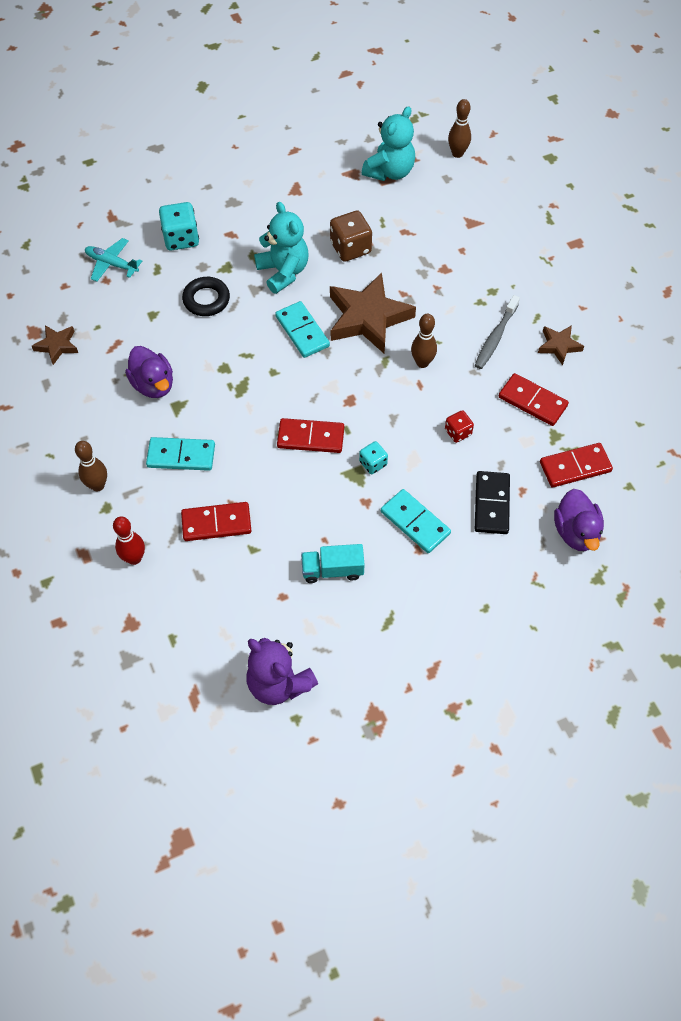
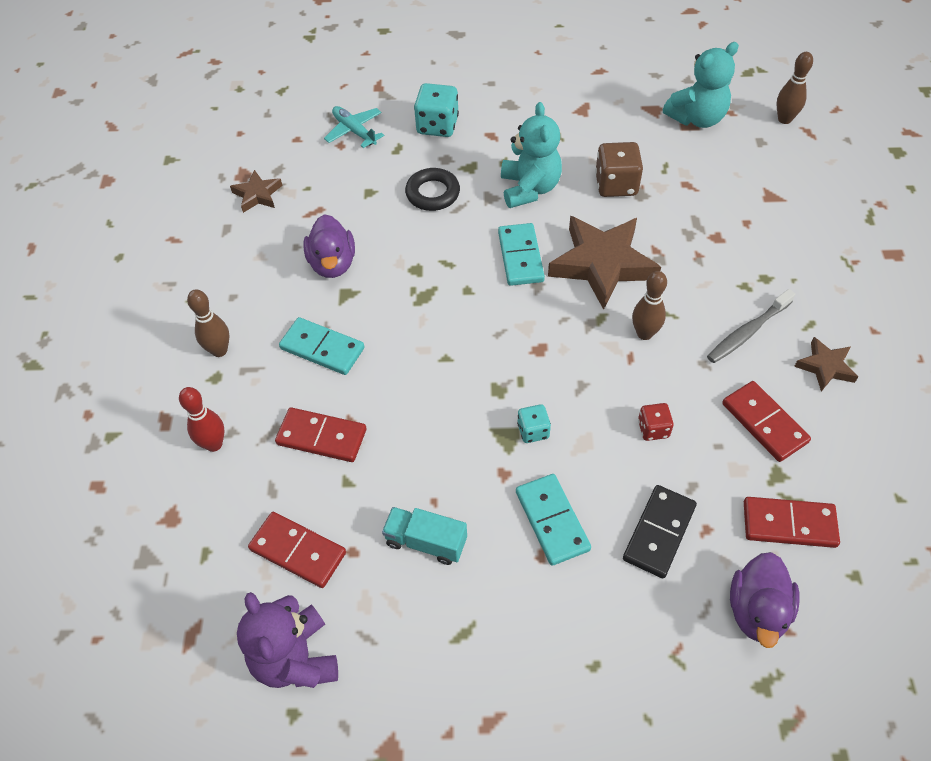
camera: 25 degrees right, 5 degrees down
red domino [277,418,344,453] -> red domino moved to [248,512,346,588]

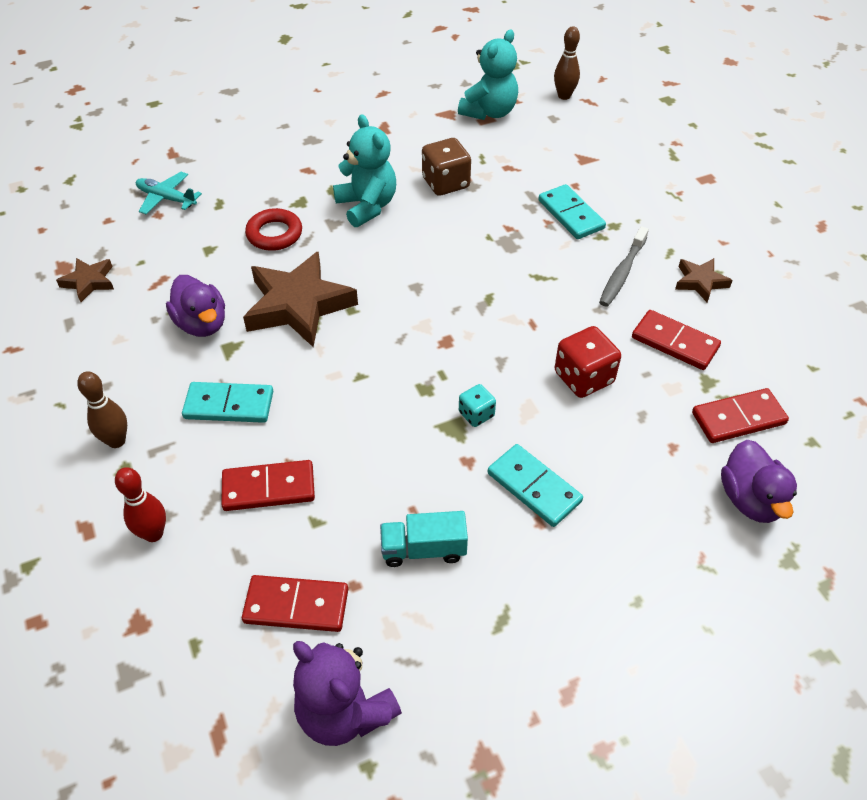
camera: 25 degrees left, 5 degrees down
black ring [405,168,460,211] -> red ring [245,208,302,251]
turquoise dice [414,83,459,137] -> none
turquoise domino [498,223,545,286] -> turquoise domino moved to [538,184,606,239]
brown star [548,216,661,310] -> brown star moved to [243,251,358,347]
black domino [623,485,697,578] -> none
brown bowling pin [632,271,667,340] -> none
red dice [638,403,674,441] -> red dice [555,326,621,398], size x1.73

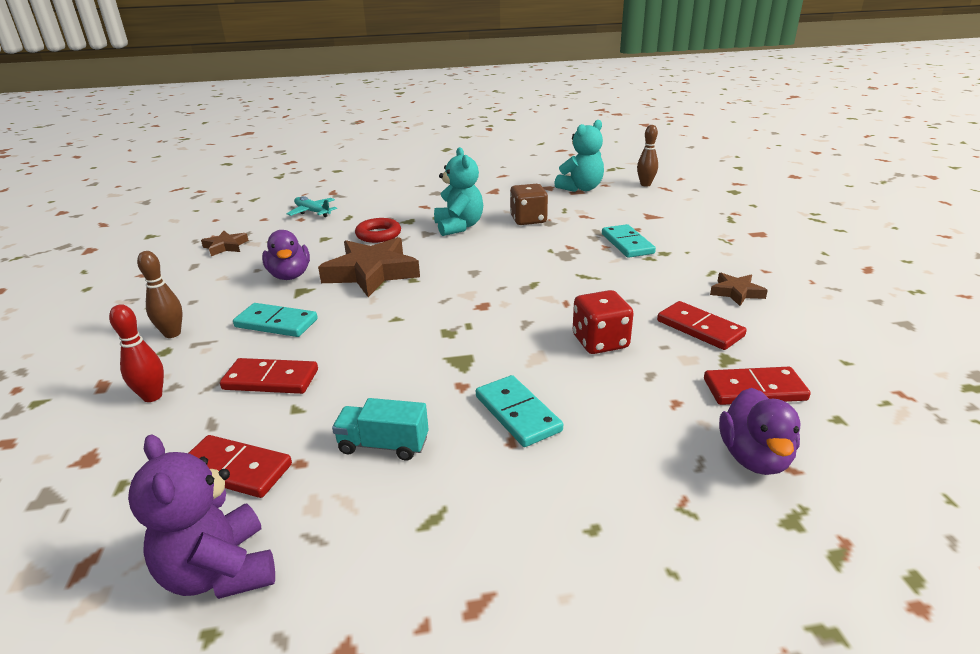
camera: 15 degrees right, 20 degrees down
turquoise dice [459,384,496,427] -> none
grey toothbrush [599,226,649,307] -> none

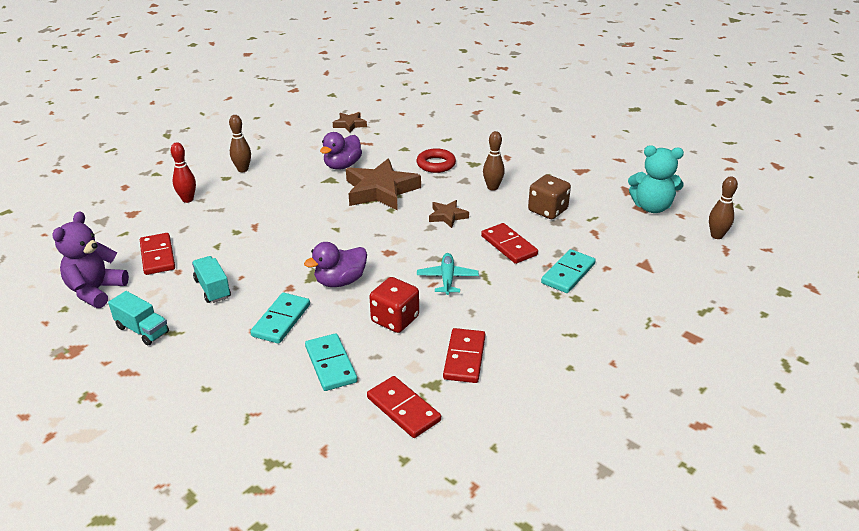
camera: 50 degrees right, 5 degrees up
red domino [220,358,318,394] -> red domino moved to [481,223,538,264]
turquoise domino [233,303,318,337] -> turquoise domino moved to [305,333,358,391]
turquoise plane [286,196,337,217] -> turquoise plane moved to [417,253,479,295]
turquoise teddy bear [434,147,483,236] -> brown bowling pin [483,131,505,191]
brown star [710,273,768,306] -> brown star moved to [429,200,469,228]
purple duck [719,388,801,475] -> purple duck moved to [304,242,367,287]
none -> turquoise truck [108,291,169,345]

